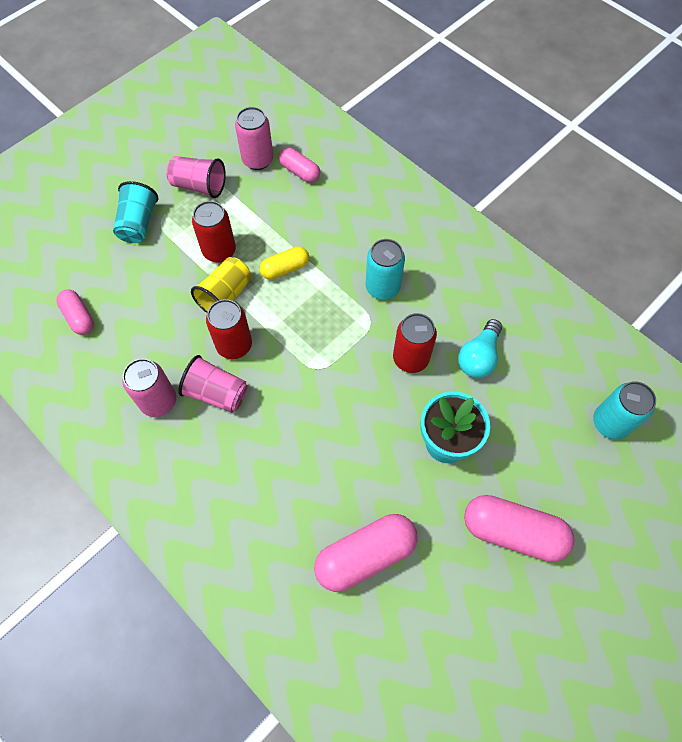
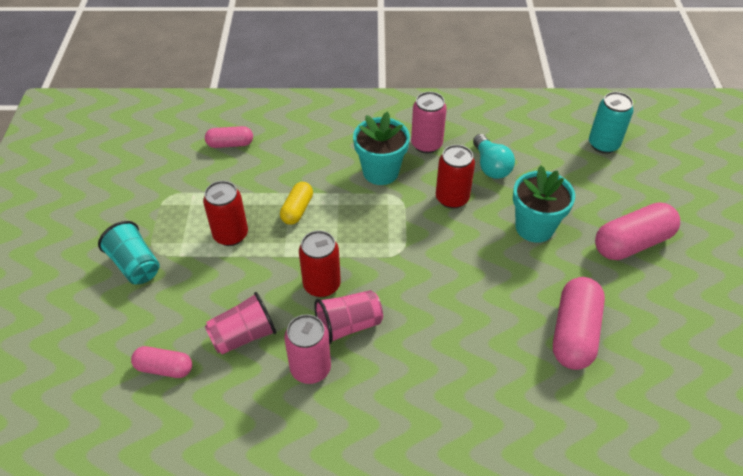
camera: 45 degrees left, 15 degrees down
pink cup [166,156,226,198] -> pink cup moved to [205,292,276,354]
yellow cup [191,257,252,313] -> none
pink can [235,107,273,170] -> pink can moved to [411,92,447,153]
turquoise can [366,239,405,300] -> turquoise flower pot [353,112,410,185]

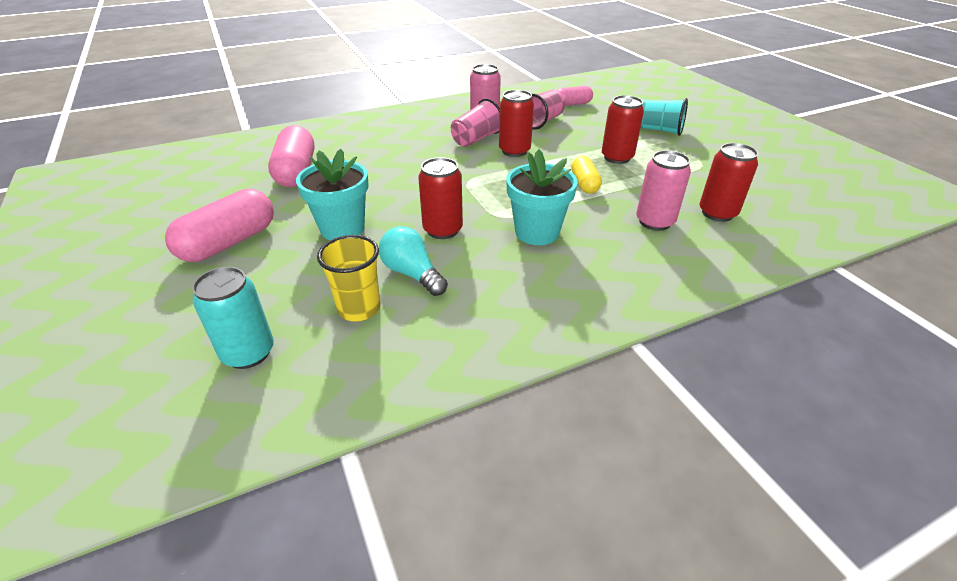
camera: 155 degrees right, 10 degrees down
pink capsule [205,126,253,148] -> red can [700,143,758,222]
pink can [411,92,447,153] -> pink can moved to [636,150,691,231]
none -> yellow cup [317,235,380,321]

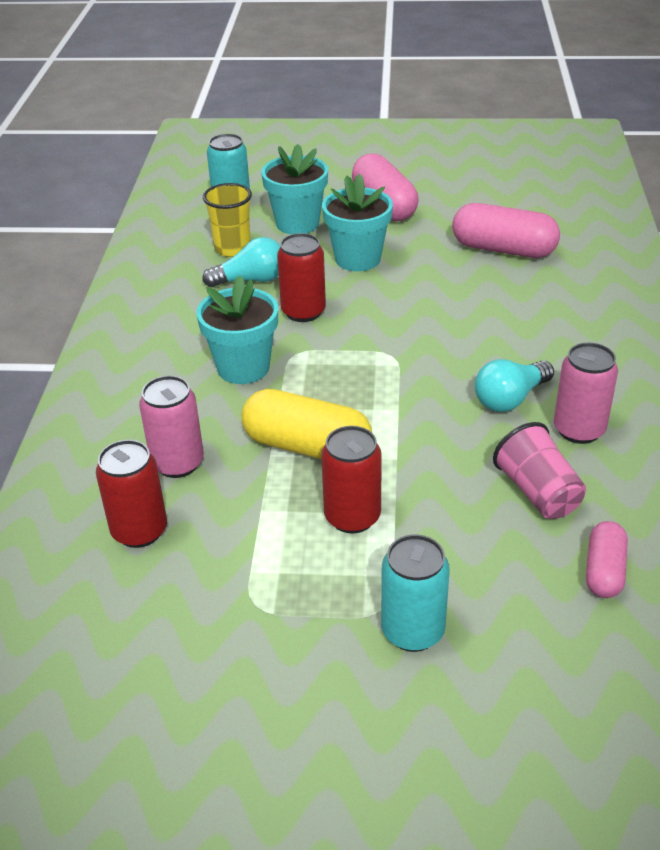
camera: 120 degrees right, 0 degrees up
pink cup [451,99,500,147] -> turquoise light bulb [475,359,554,412]
red can [499,90,534,157] -> none
yellow capsule [571,156,602,193] -> yellow capsule [242,389,372,459], size x1.73
turquoise cup [641,98,688,136] -> turquoise can [381,535,450,652]
none -> turquoise flower pot [261,144,328,234]

